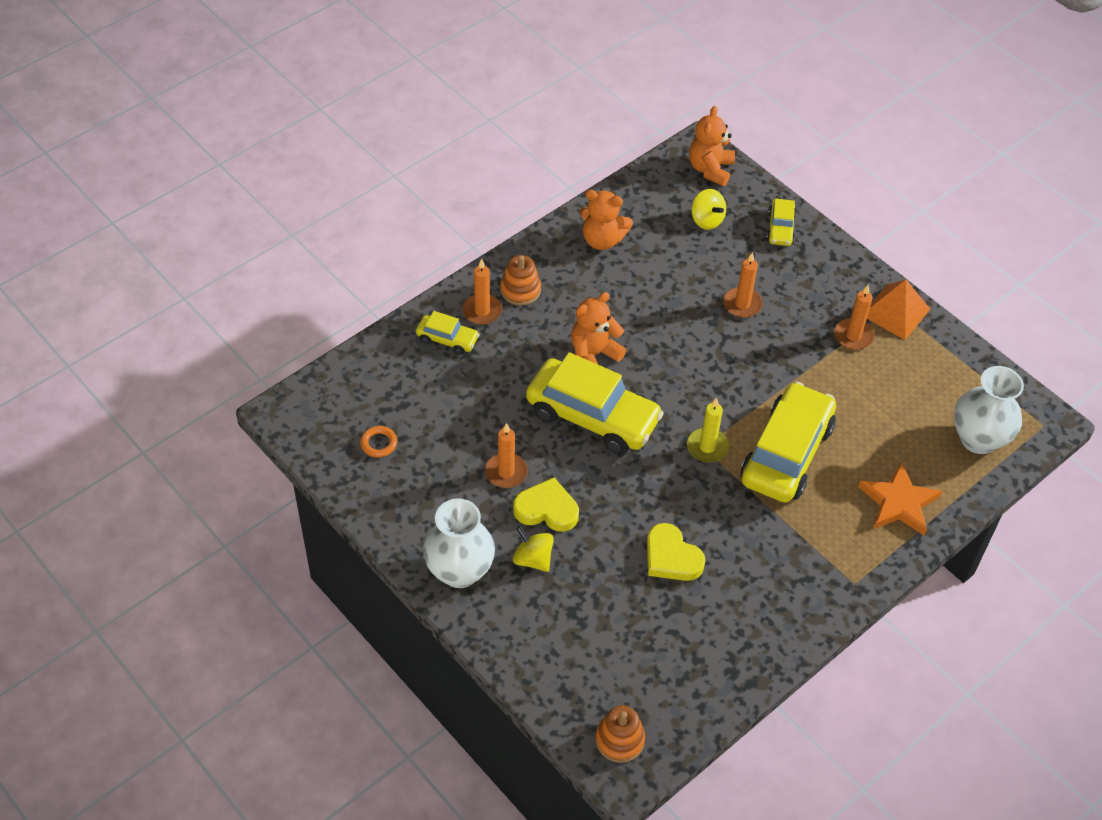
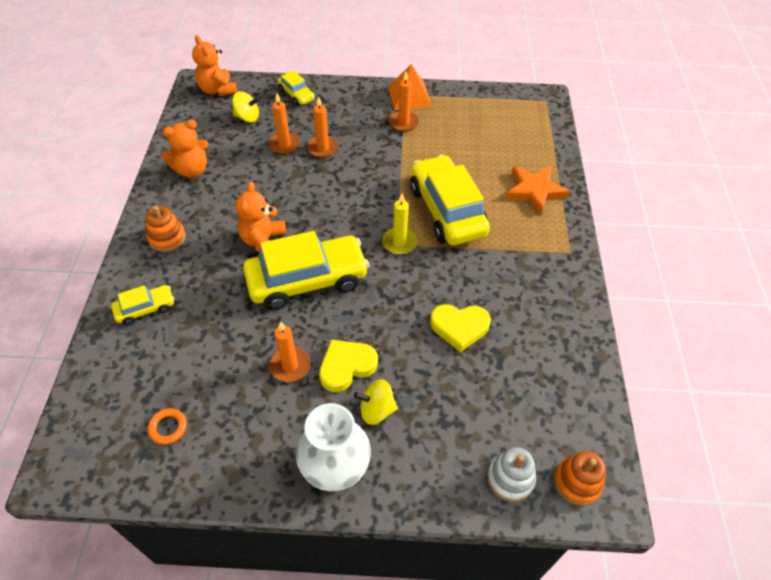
camera: 45 degrees left, 0 degrees up
orange candle [462,259,502,325] -> orange candle moved to [268,94,300,154]
white vase [954,366,1024,454] -> none
none -> white stacking toy [487,447,536,502]

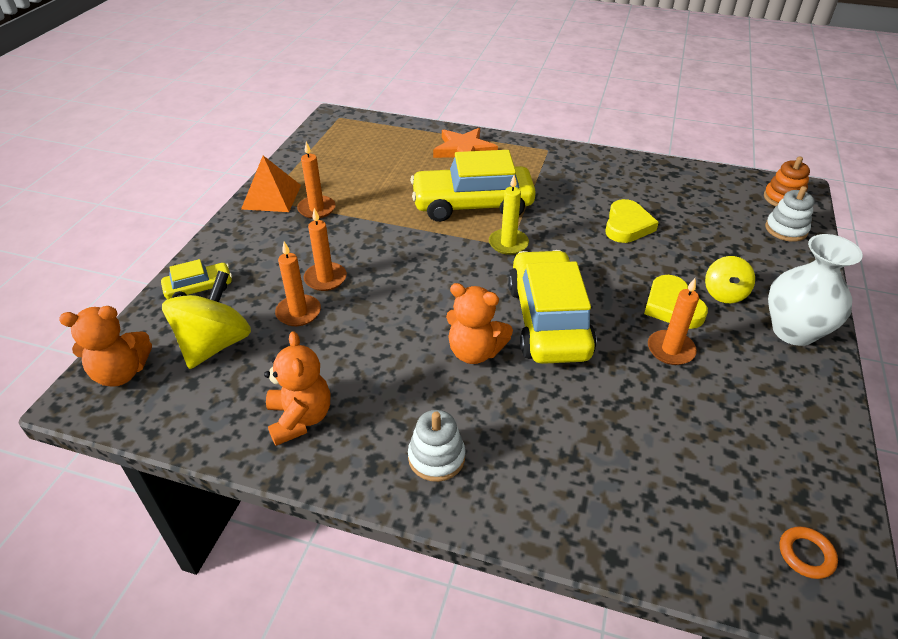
camera: 75 degrees left, 10 degrees down
yellow car [111,285,174,325] -> none
orange stacking toy [145,206,186,252] -> white stacking toy [408,410,466,482]
orange ring [148,408,187,445] -> orange ring moved to [780,526,838,579]
yellow spinning top [232,91,260,123] -> yellow spinning top [162,271,251,369], size x1.69

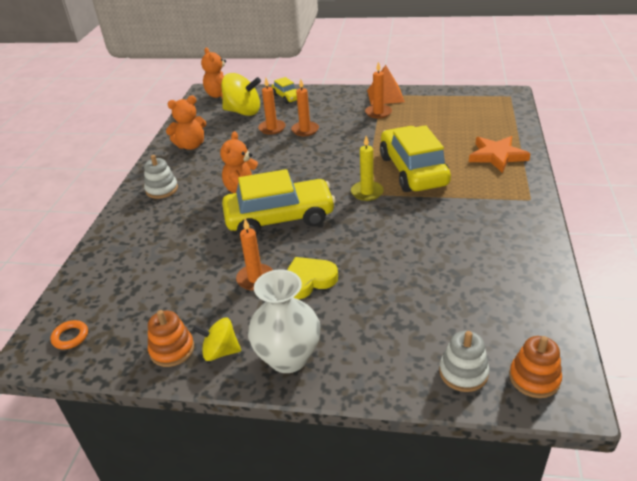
camera: 85 degrees right, 5 degrees down
yellow heart [605,199,659,243] -> none
yellow spinning top [705,256,755,303] -> yellow spinning top moved to [192,318,241,361]
none -> orange stacking toy [148,310,194,367]

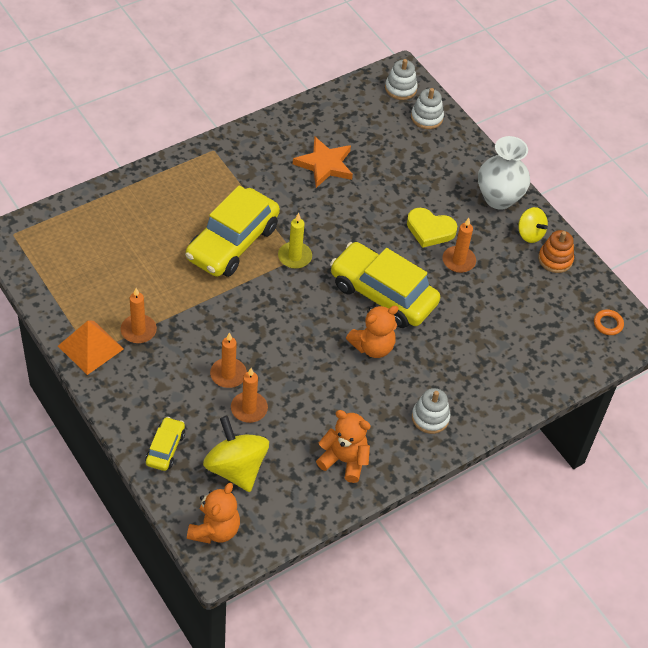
camera: 140 degrees left, 15 degrees up
orange star [469,136,530,173] -> orange star moved to [293,137,353,188]
orange stacking toy [509,336,562,398] -> white stacking toy [385,59,418,100]

